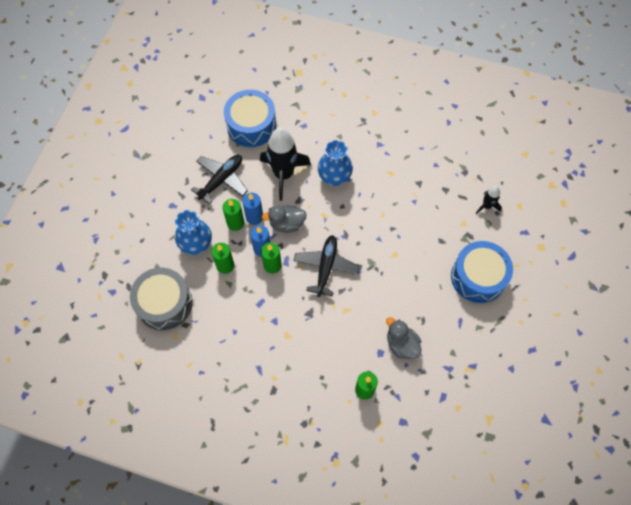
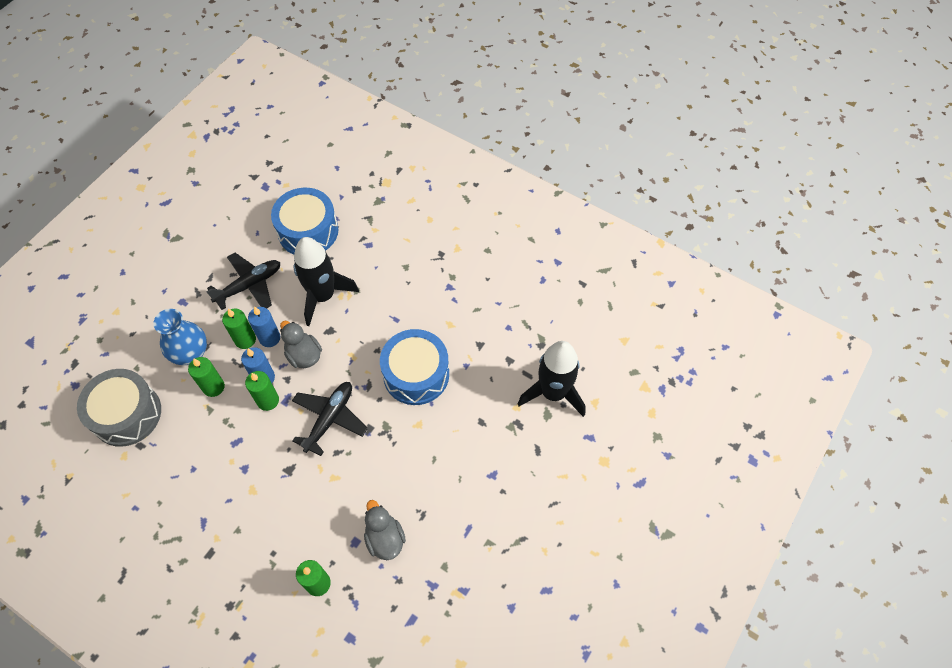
camera: 15 degrees right, 5 degrees down
grey duck [262,205,307,233] -> grey duck turned 45 degrees clockwise [280,321,322,368]
blue vase [318,140,353,186] -> none
blue drum [451,241,513,303] -> blue drum moved to [380,329,449,405]
black rocket [476,186,502,214] -> black rocket [518,341,586,417], size x2.07

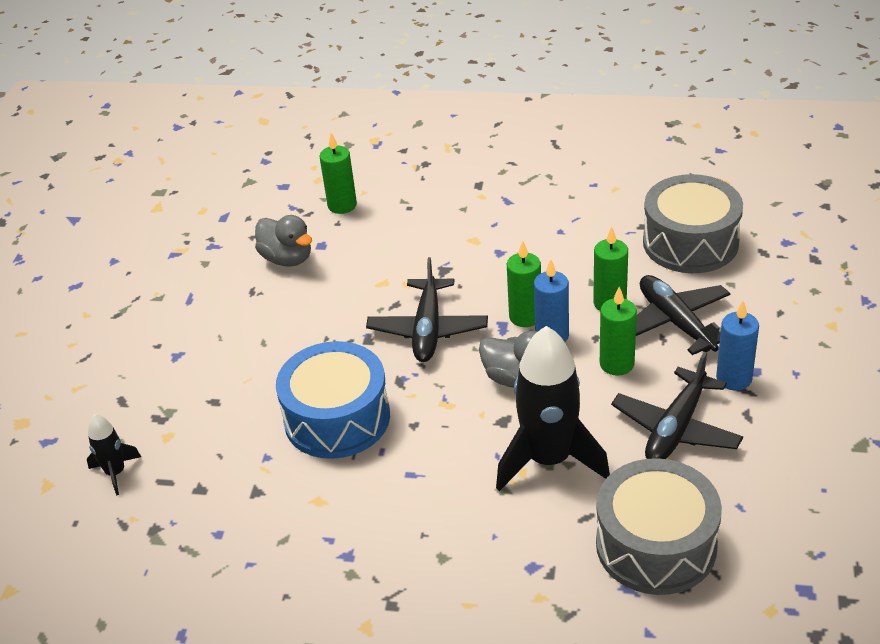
camera: 160 degrees right, 20 degrees down
blue vase [153,309,207,365] -> black plane [636,275,730,355]
blue candle [248,307,280,347] -> blue candle moved to [716,301,759,390]
blue drum [271,188,339,254] -> grey drum [596,458,722,595]
black rocket [518,341,586,417] -> black rocket [87,414,141,496], size x0.48

